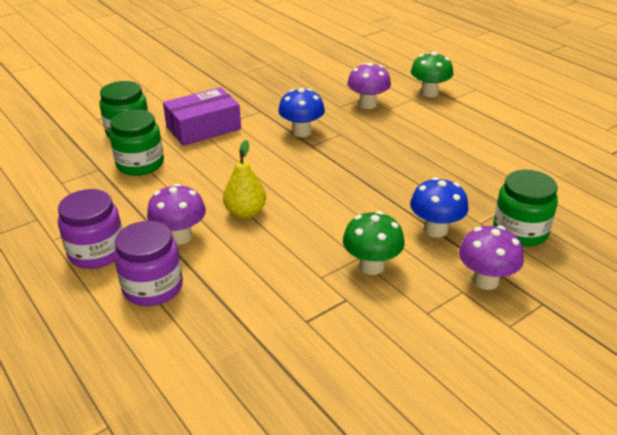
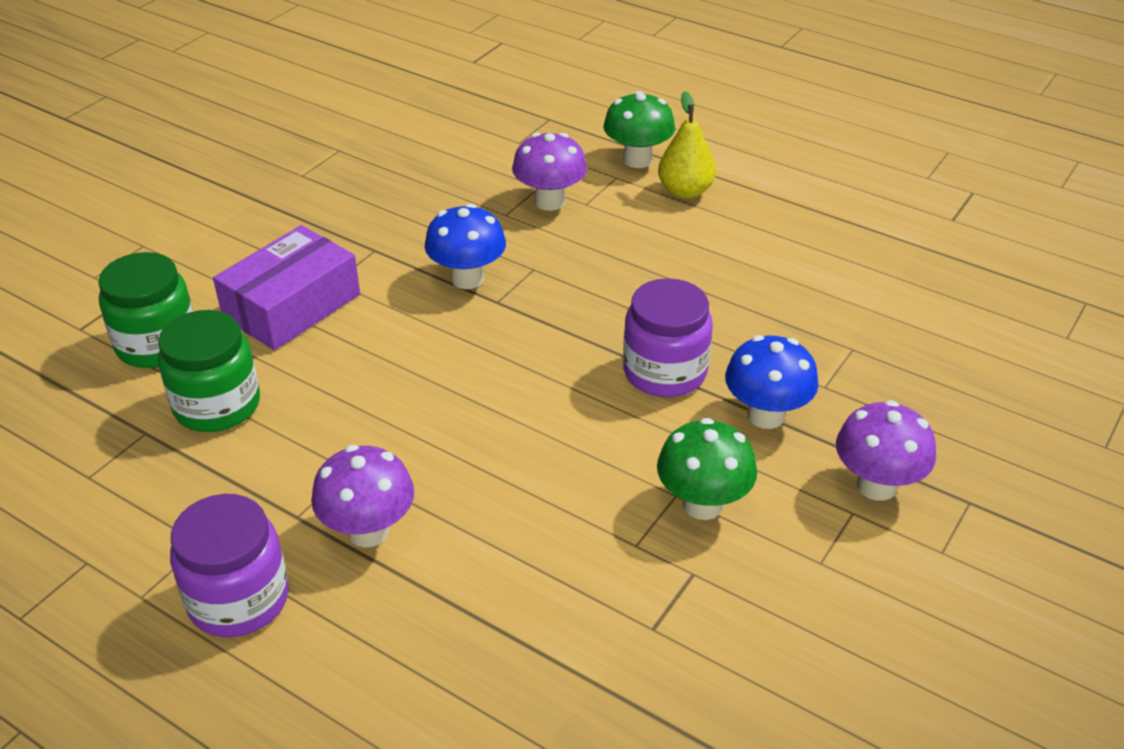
camera: 20 degrees left, 5 degrees up
purple jar [114,221,183,306] -> purple jar moved to [623,278,713,397]
yellow pear [223,140,266,219] -> yellow pear moved to [658,91,716,199]
green jar [493,170,558,247] -> none

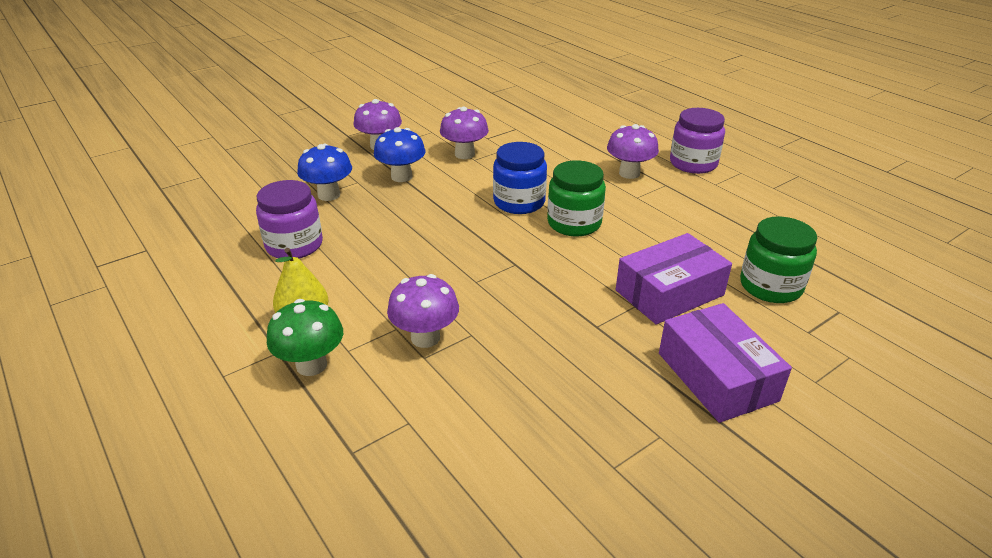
camera: 160 degrees left, 5 degrees down
green jar [158,310,260,432] -> green jar moved to [547,160,606,237]
blue mushroom [425,204,506,289] -> blue mushroom moved to [297,144,352,201]
purple jar [623,278,713,397] -> purple jar moved to [256,180,323,259]
green mushroom [657,418,757,520] -> purple mushroom [440,107,489,159]
none -> blue jar [493,142,547,214]
none -> purple box [659,303,792,423]

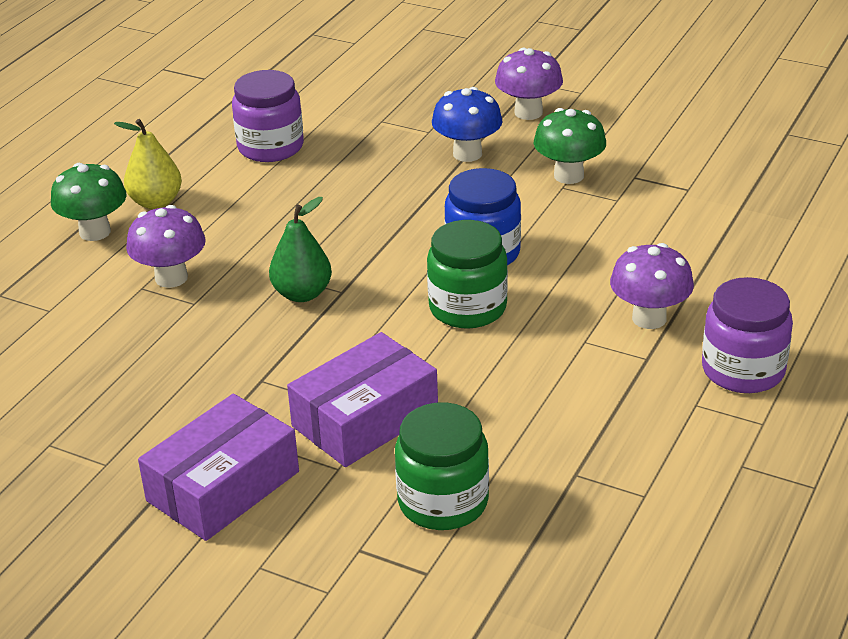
camera: 65 degrees right, 0 degrees up
blue mushroom [297,144,352,201] -> none
purple mushroom [440,107,489,159] -> green mushroom [534,108,606,184]
purple box [616,233,732,325] -> purple box turned 75 degrees counterclockwise [287,332,438,467]
none -> green pear [269,197,332,302]

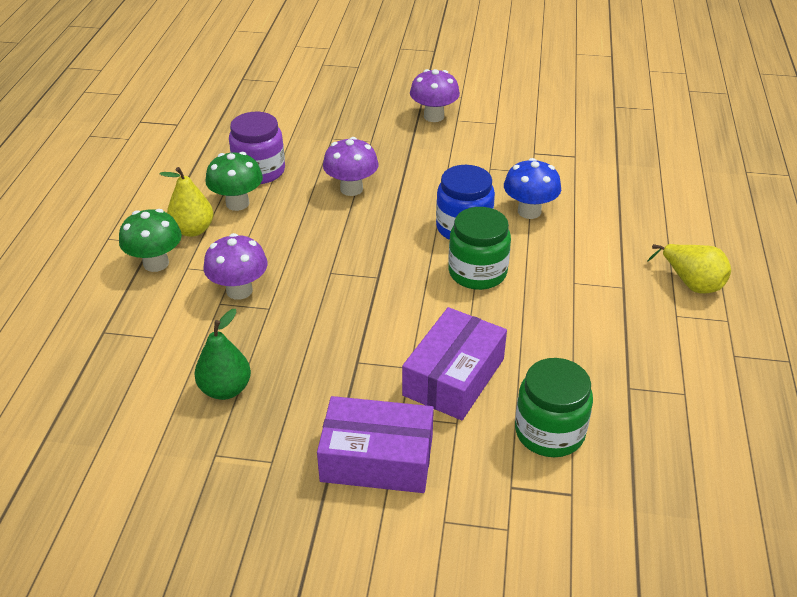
camera: 20 degrees left, 5 degrees up
purple box [138,394,299,541] -> purple box turned 75 degrees clockwise [317,396,434,493]
green pear [269,197,332,302] -> green pear moved to [194,309,251,400]
blue mushroom [432,87,503,162] -> blue mushroom moved to [504,158,561,219]
green mushroom [534,108,606,184] -> green mushroom moved to [205,152,263,211]
purple mushroom [610,243,694,329] -> purple mushroom moved to [323,137,378,196]
purple jar [702,277,793,393] -> yellow pear [647,244,731,294]

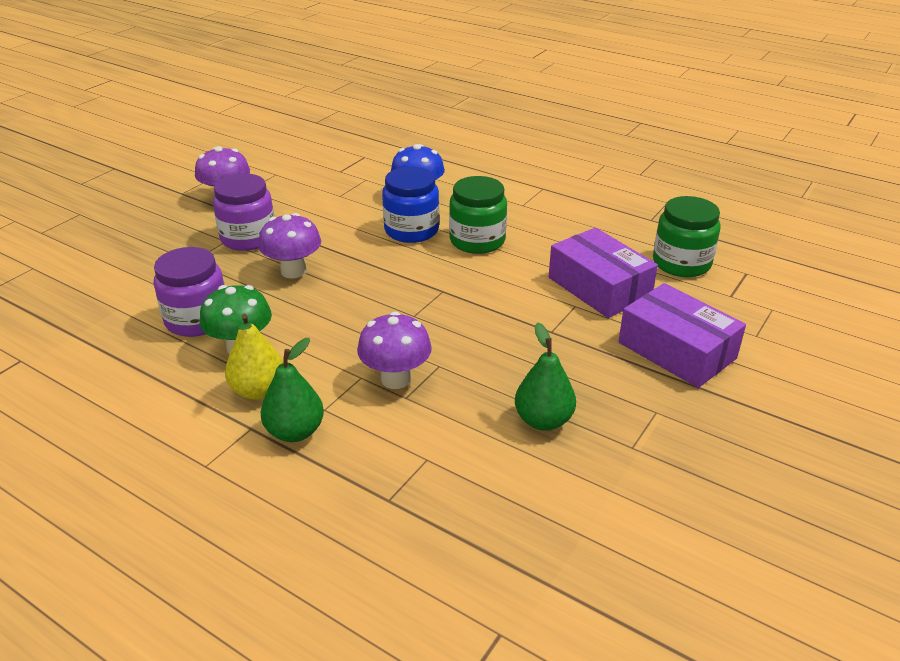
camera: 65 degrees left, 5 degrees down
green mushroom [119,209,182,272] -> green pear [261,338,324,442]
purple box [317,396,434,493] -> purple box turned 75 degrees counterclockwise [618,283,746,388]
yellow pear [647,244,731,294] -> none
none -> purple jar [213,173,274,251]

